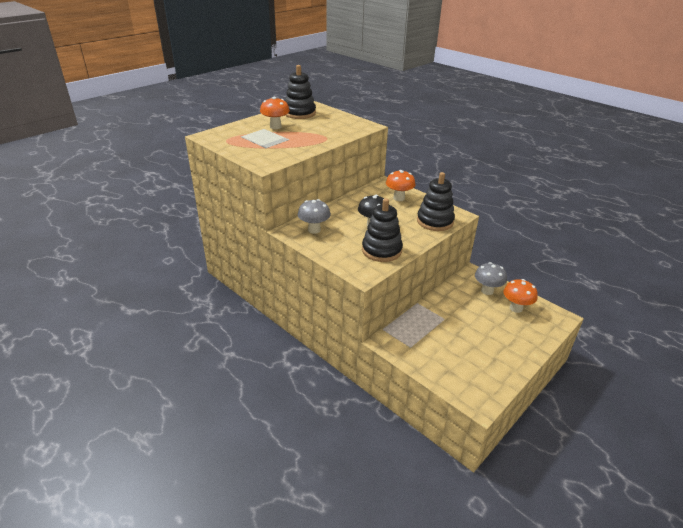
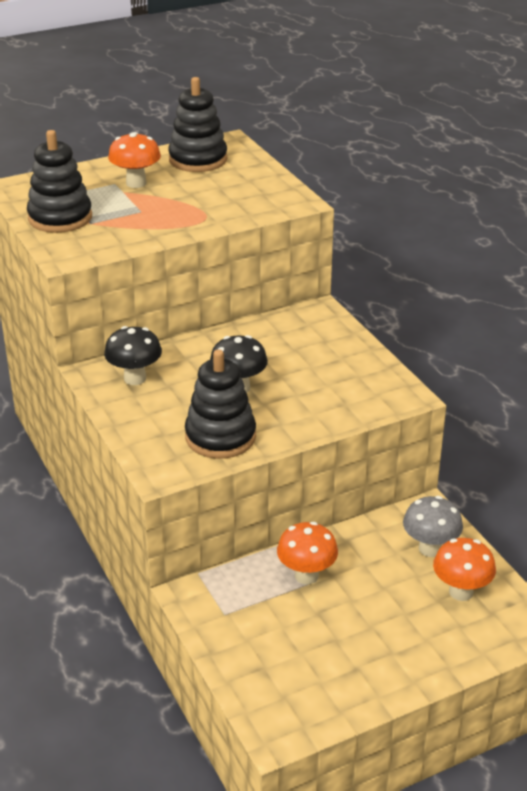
camera: 20 degrees right, 0 degrees up
grey mushroom [298,199,331,234] -> black mushroom [104,326,162,385]
orange mushroom [386,170,415,201] -> orange mushroom moved to [277,522,338,584]
black stacking toy [417,172,455,231] -> black stacking toy moved to [27,130,92,233]

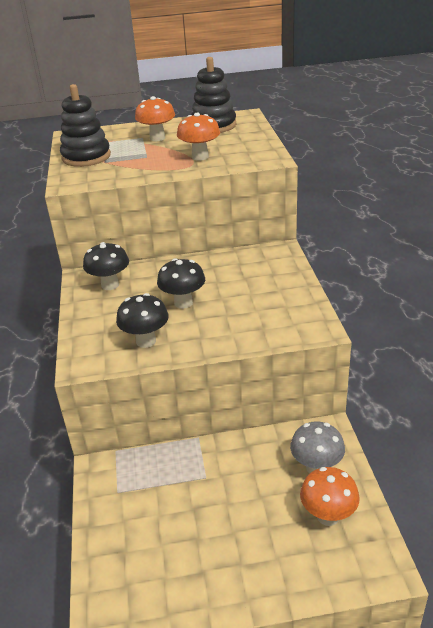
camera: 20 degrees right, 0 degrees up
black stacking toy [185,350,256,459] -> black mushroom [116,293,169,348]
orange mushroom [277,522,338,584] -> orange mushroom moved to [177,113,220,161]

